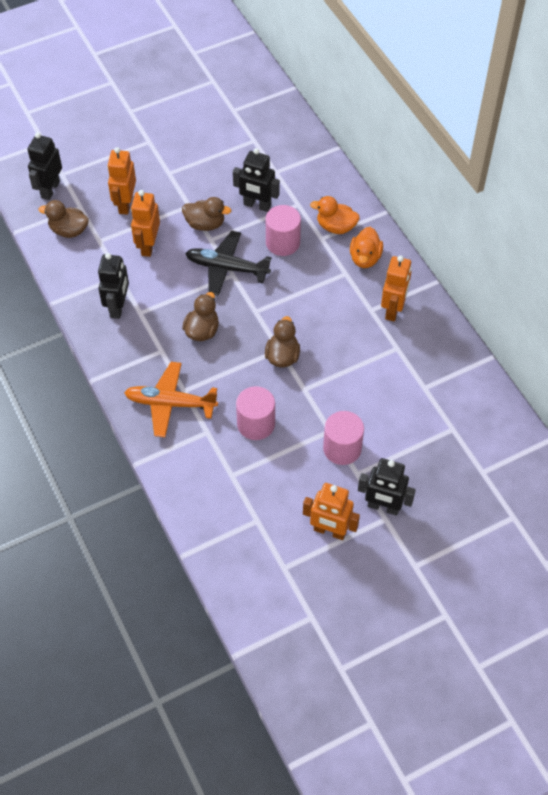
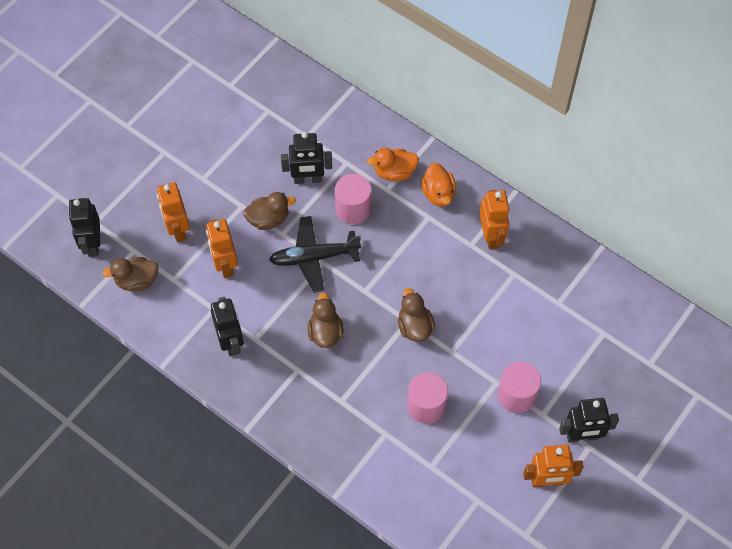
camera: 25 degrees left, 5 degrees up
orange plane [124,362,218,437] -> none

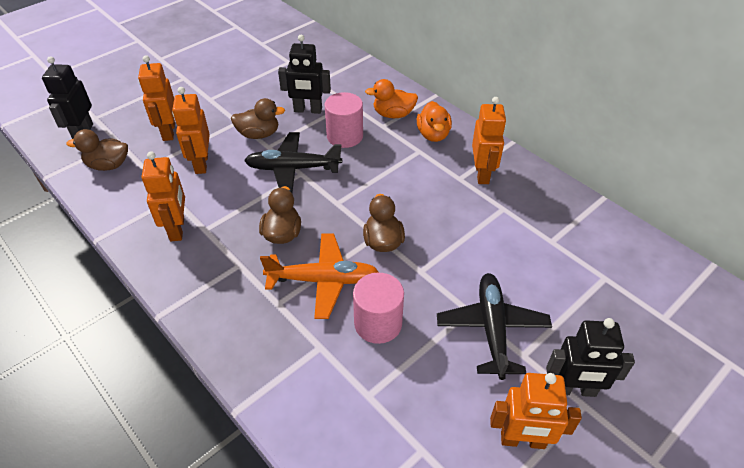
camera: 10 degrees right, 15 degrees down
black robot [211,297,244,356] -> orange robot [141,151,185,241]
pink cylinder [498,362,541,413] -> black plane [437,273,552,380]
none -> orange plane [260,233,379,319]

